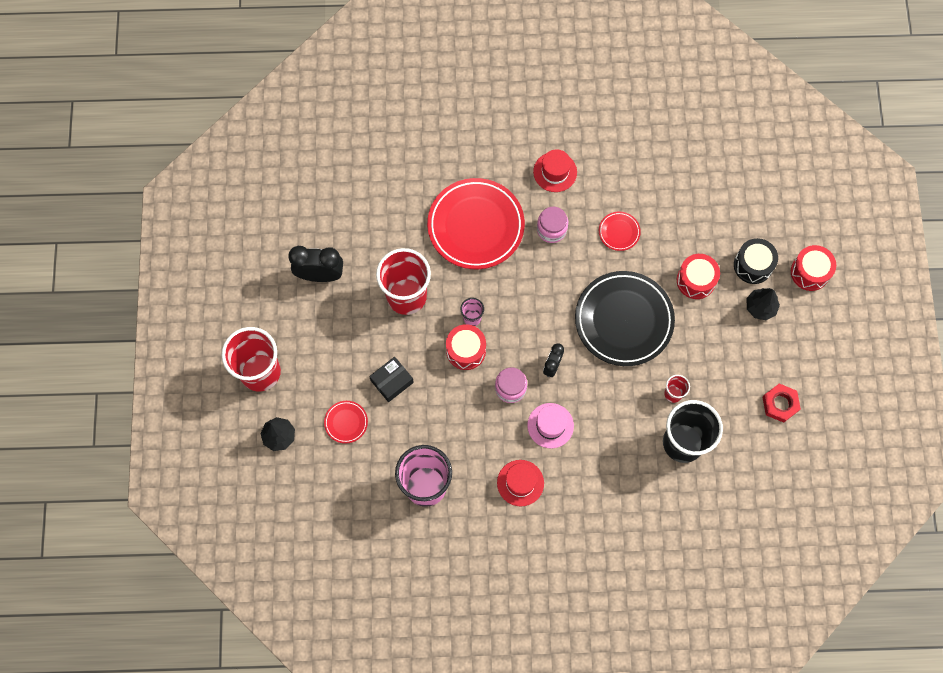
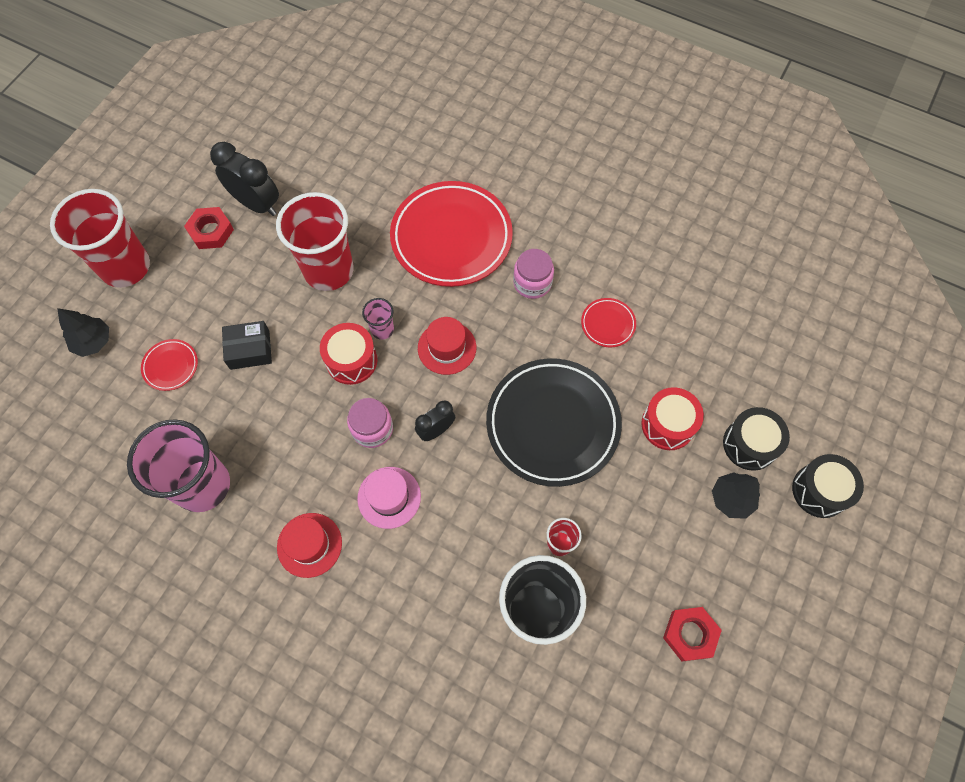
camera: 30 degrees right, 5 degrees down
red hat [533,149,577,192] -> red hat moved to [418,317,476,375]
red drum [791,245,836,291] -> black drum [792,454,864,518]
none -> red nut [184,207,234,249]

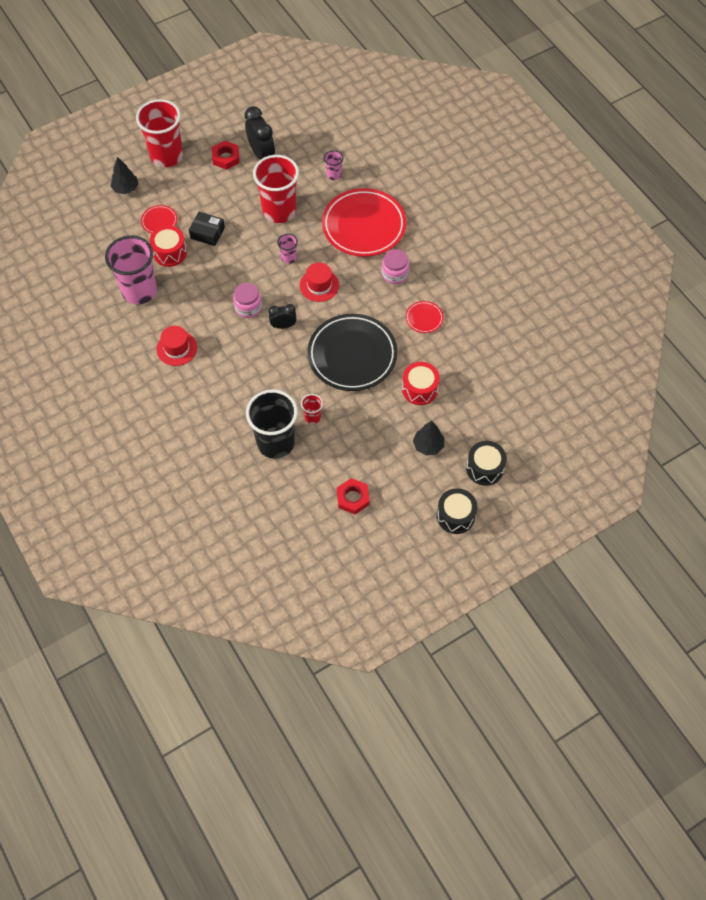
camera: 30 degrees right, 5 degrees down
red drum [320,323,377,385] -> red drum moved to [150,225,187,267]
pink hat [357,467,421,529] -> none
black drum [723,407,790,471] -> black drum moved to [437,488,477,534]
none -> pink cup [324,150,343,180]

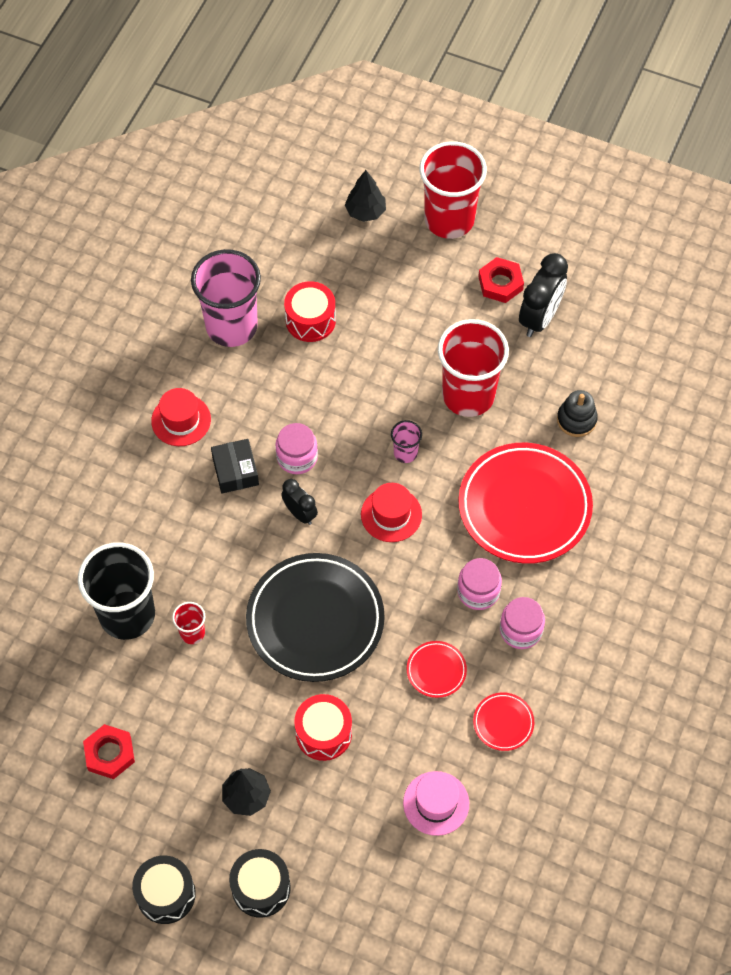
camera: 55 degrees right, 0 degrees up
red plate [141,205,177,233] -> red plate moved to [473,692,534,751]
black box [189,212,225,246] -> black box moved to [211,439,259,493]
pink cup [324,150,343,180] -> black stacking toy [557,390,598,437]
none -> pink hat [403,771,469,836]
none -> pink jar [500,597,545,649]

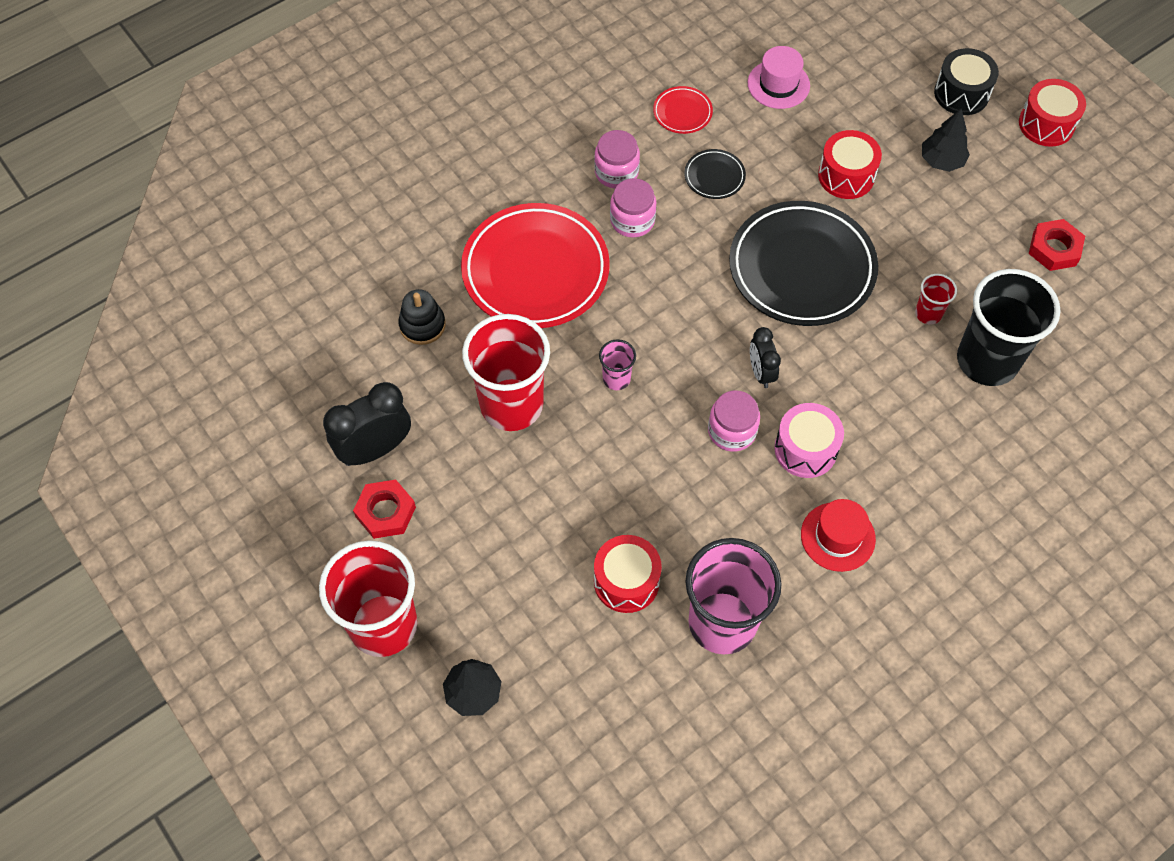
camera: 150 degrees left, 0 degrees up
black drum [132,855,196,924] -> red drum [1019,79,1086,147]
black box [211,439,259,493] -> pink drum [774,403,844,478]
red hat [361,483,422,542] -> none
red plate [407,641,467,698] -> black plate [684,149,746,199]

